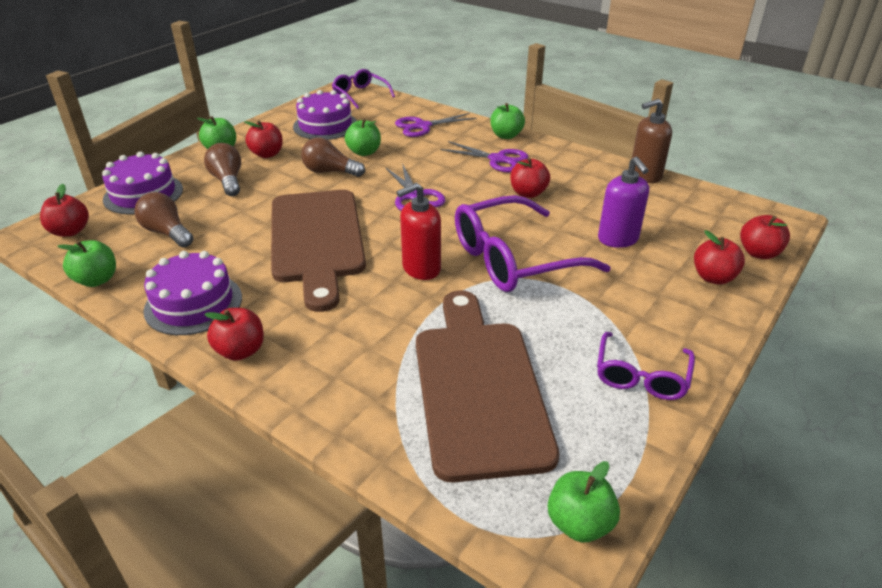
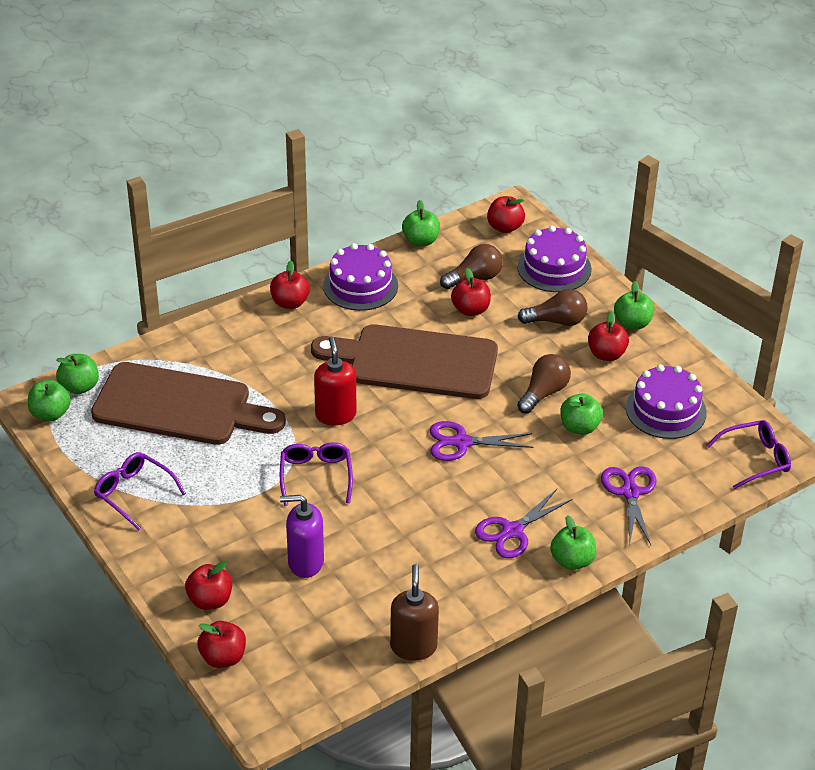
camera: 110 degrees right, 5 degrees up
purple glasses [455,195,611,292] -> purple glasses [280,442,353,506], size x0.57
red apple [510,158,550,198] -> red apple moved to [451,268,491,316]
none -> green apple [56,354,99,394]

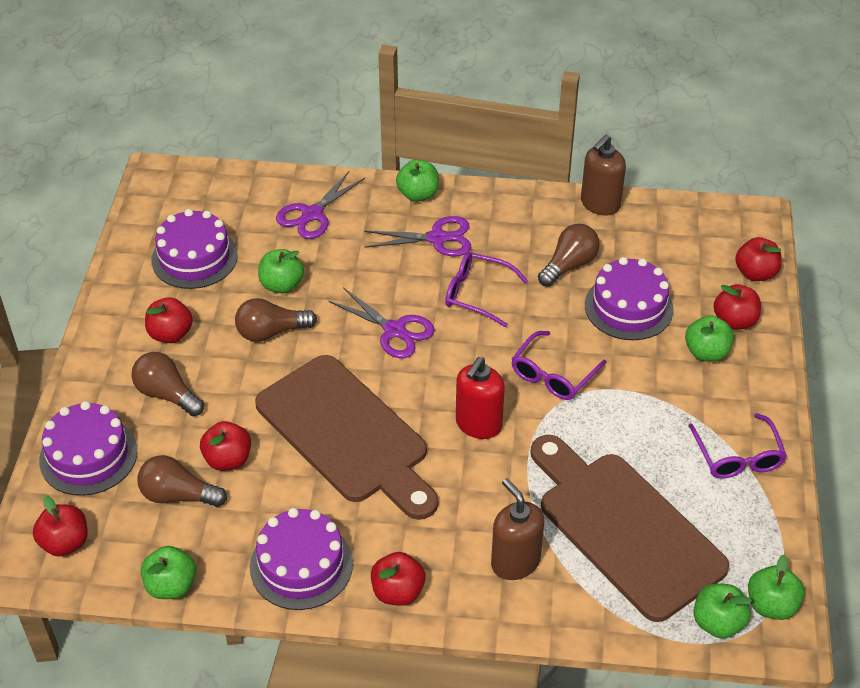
camera: 140 degrees left, 5 degrees up
purple soap dispenser [280,495,324,578] -> purple cake [585,257,674,340]
green apple [614,281,654,330] -> green apple moved to [685,315,734,362]
purple glasses [706,420,791,489] -> purple glasses moved to [445,252,528,327]
none -> brown soap dispenser [491,478,544,580]
none -> brown light bulb [538,224,600,287]

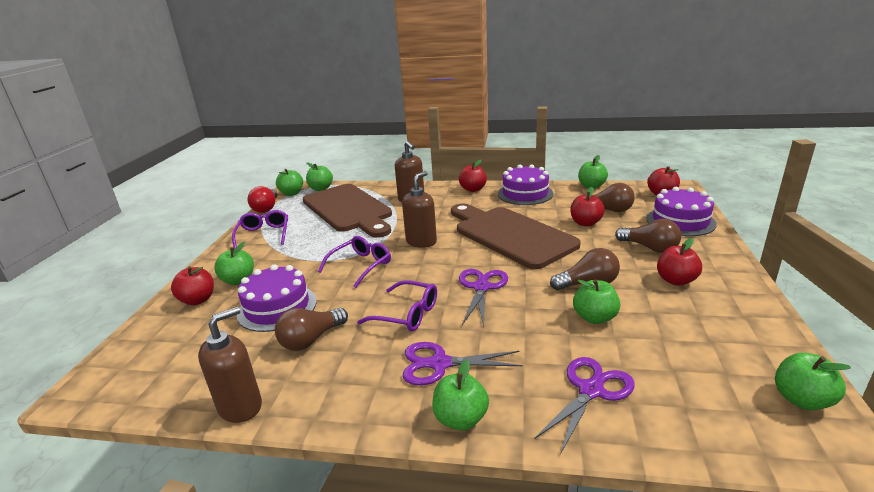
camera: 175 degrees left, 20 degrees down
purple cake [151,209,238,289] -> none
purple scissors [329,287,435,358] -> purple scissors turned 60 degrees clockwise [459,269,508,326]
red soap dispenser [456,357,505,439] -> brown soap dispenser [402,171,437,248]
red apple [735,237,782,281] -> none
none -> red light bulb [248,186,277,213]
none -> green apple [775,353,851,410]

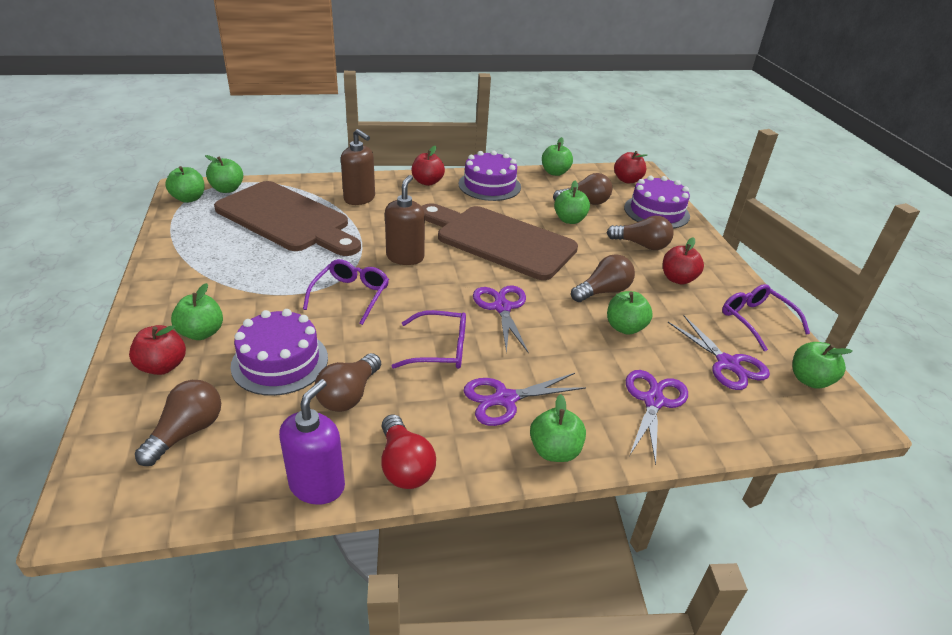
camera: 25 degrees left, 10 degrees up
brown soap dispenser [198,307,262,423] -> purple soap dispenser [279,379,345,505]
purple glasses [232,210,288,249] -> purple glasses moved to [722,284,810,351]
red light bulb [248,186,277,213] -> red light bulb moved to [381,414,436,489]
red apple [570,187,605,226] -> green apple [554,181,590,224]
none -> brown light bulb [135,380,221,466]
none -> purple scissors [668,316,770,390]

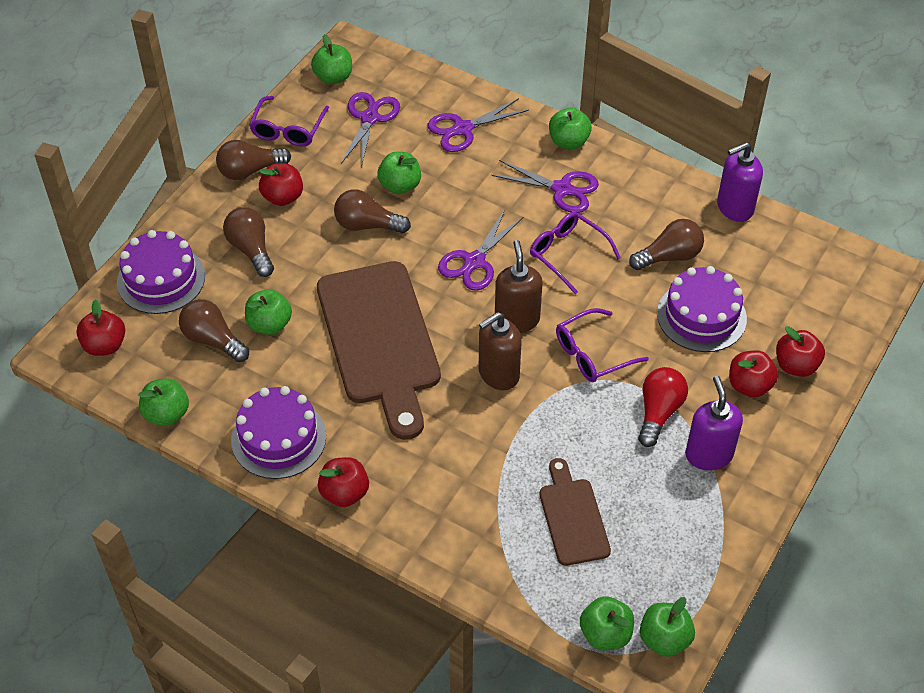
camera: 135 degrees left, 15 degrees up
brown light bulb [135,380,221,466] -> brown light bulb moved to [216,140,291,180]
green apple [171,283,223,340] -> red apple [729,351,778,397]
brown cutting board [214,181,361,256] -> brown cutting board [540,458,611,566], size x0.52
brown soap dispenser [341,129,375,205] -> brown soap dispenser moved to [495,240,542,333]
red light bulb [381,414,436,489] -> red light bulb moved to [638,367,688,447]
none -> purple soap dispenser [685,376,743,470]

